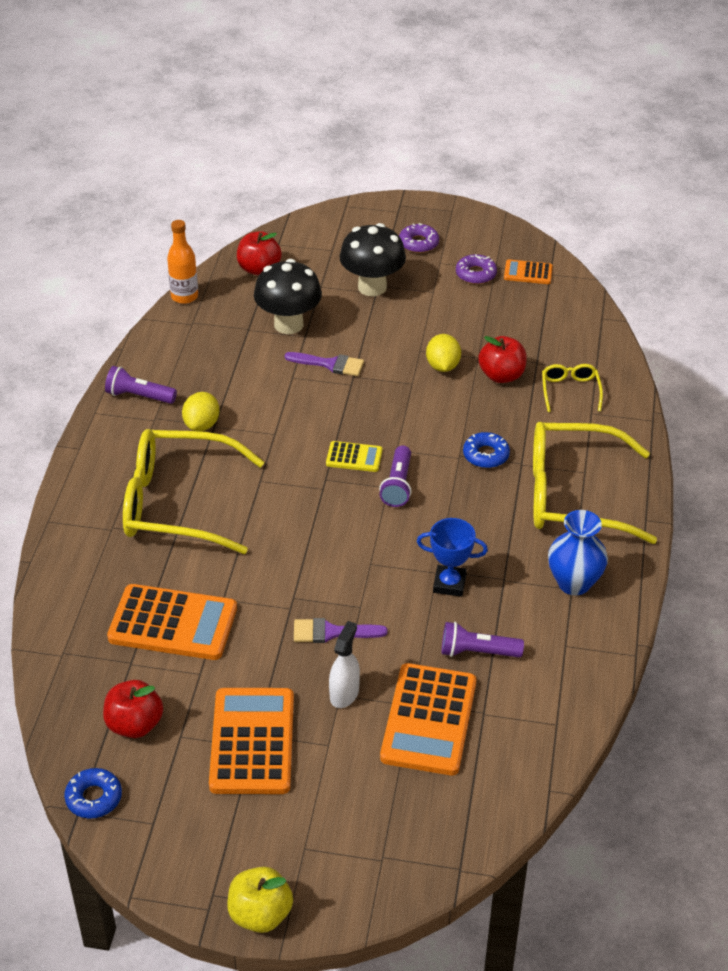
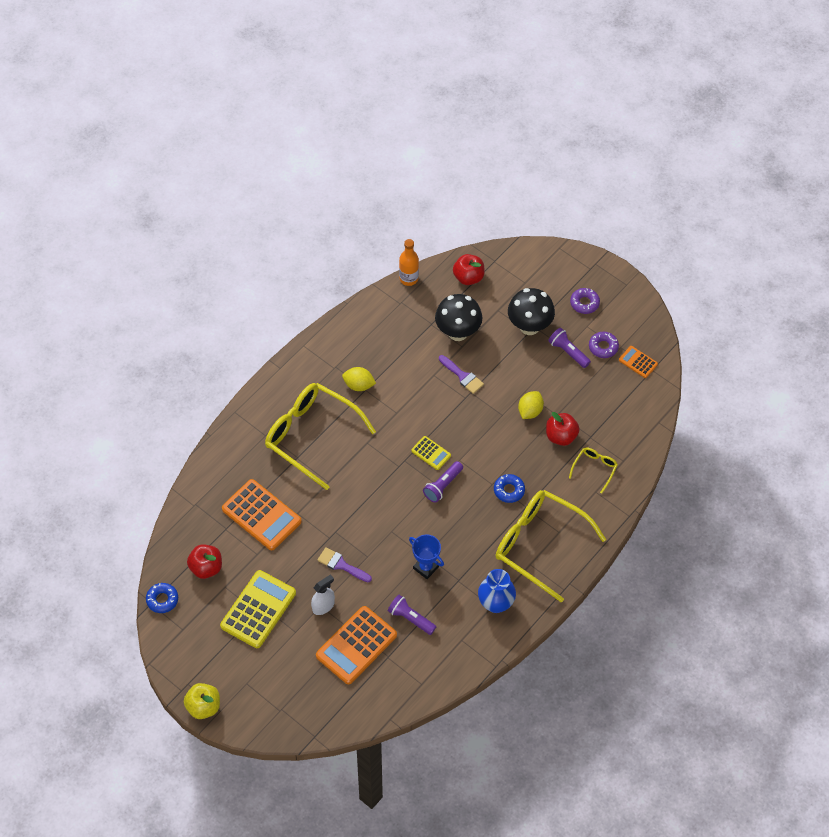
camera: 30 degrees right, 15 degrees up
purple flashlight [105,366,177,404] -> purple flashlight moved to [548,328,591,368]
yellow lemon [182,392,219,431] -> yellow lemon turned 60 degrees clockwise [342,367,376,391]
orange calculator [209,688,294,794] -> yellow calculator [220,570,296,648]

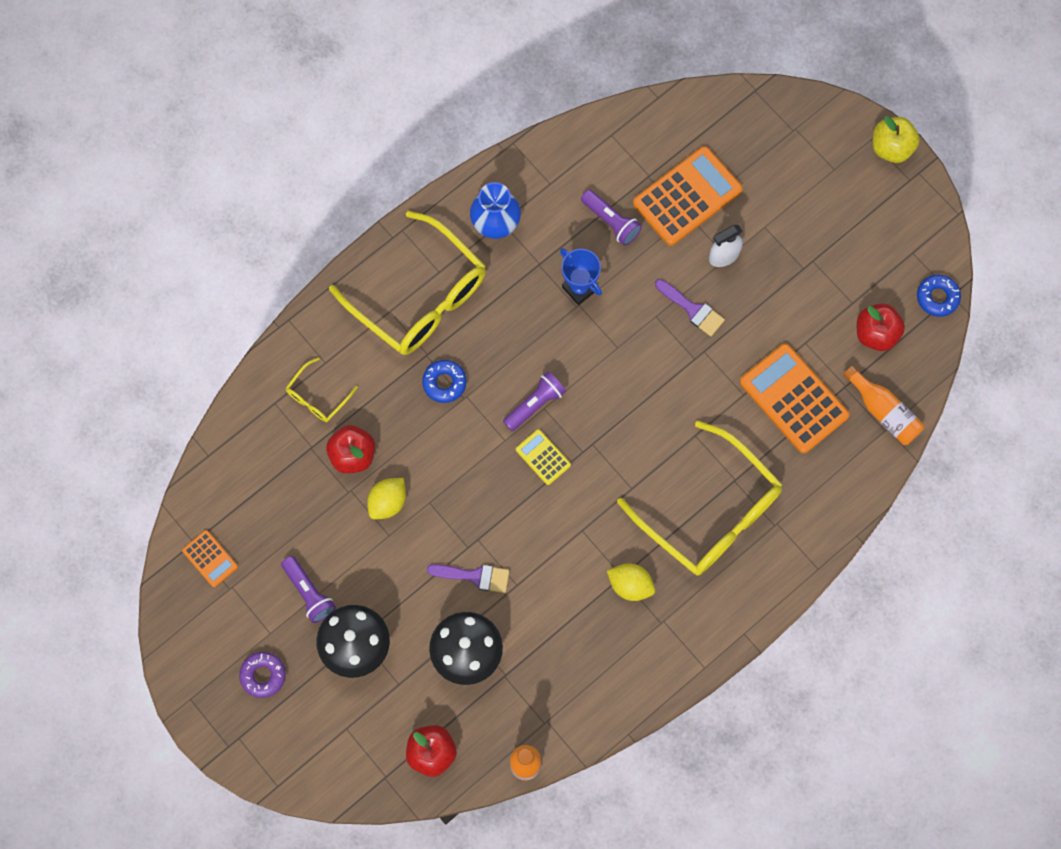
camera: 170 degrees left, 15 degrees up
yellow calculator [220,570,296,648] -> none
purple brush [439,355,484,394] -> purple brush turned 135 degrees clockwise [427,564,510,593]
purple donut [589,332,619,358] -> none
none -> orange bottle [843,366,924,445]

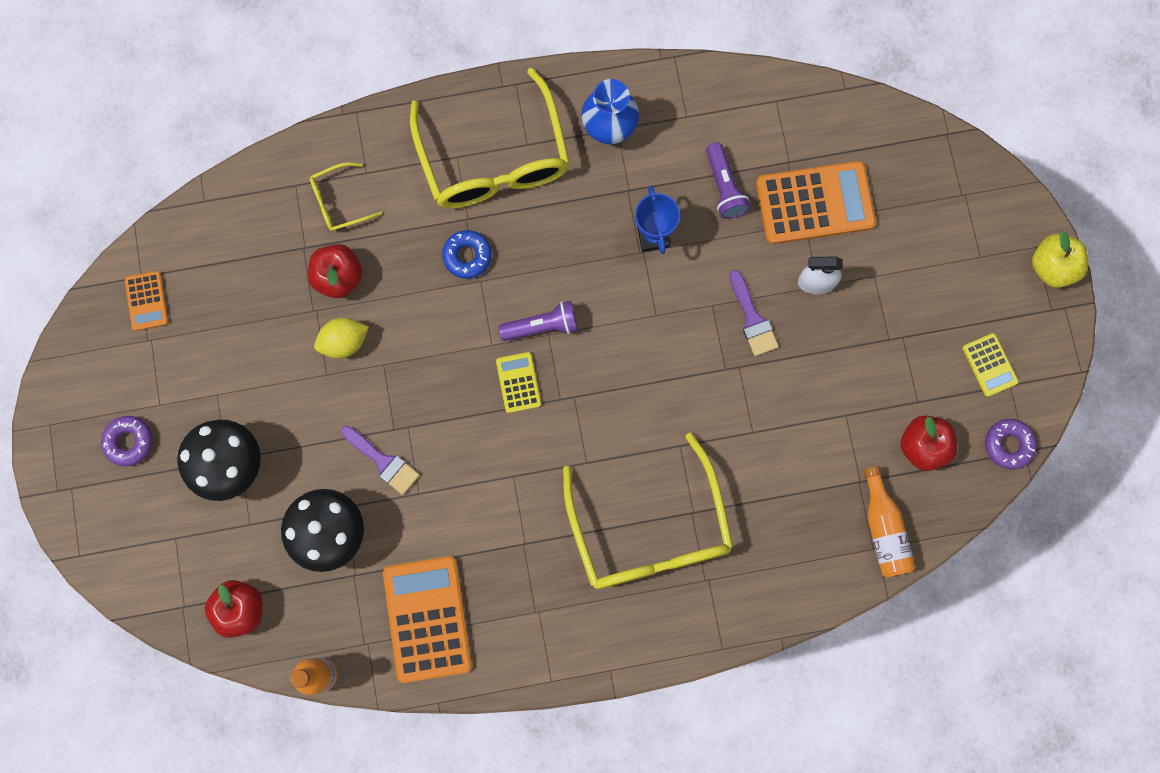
camera: 30 degrees right, 5 degrees up
purple flashlight [281,556,336,623] -> none
yellow lemon [607,563,655,601] -> none
orange calculator [740,343,849,454] -> orange calculator moved to [383,556,472,683]
blue donut [917,275,961,317] -> purple donut [985,419,1037,469]
none -> yellow calculator [962,333,1019,397]

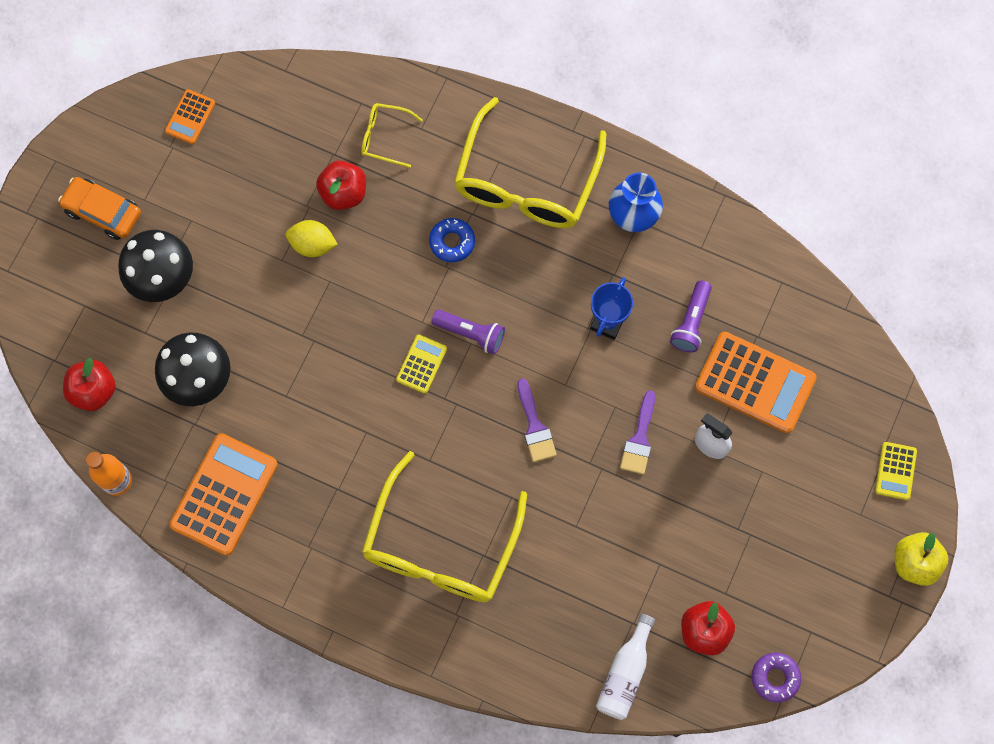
camera: 35 degrees right, 5 degrees down
purple donut [101,416,152,466] -> orange car [58,177,141,240]
purple brush [341,426,419,495] -> purple brush moved to [517,379,557,462]
orange bottle [863,466,916,578] -> white bottle [596,614,655,720]
yellow calculator [962,333,1019,397] -> yellow calculator moved to [875,442,917,500]

